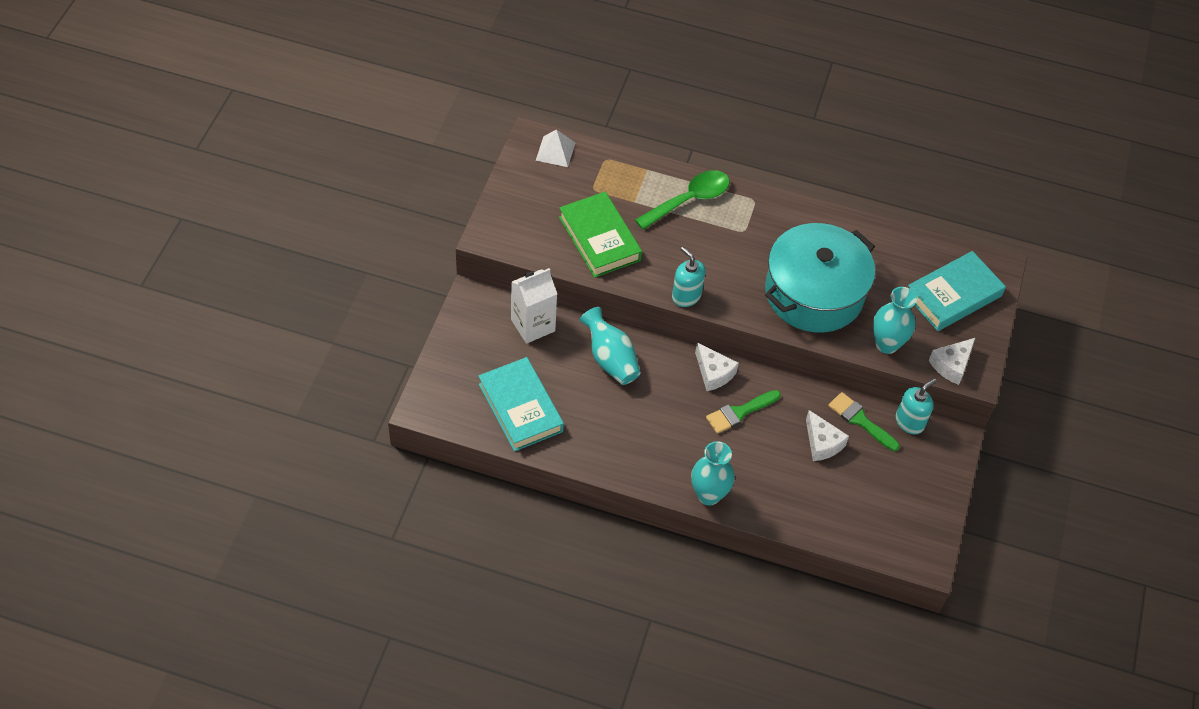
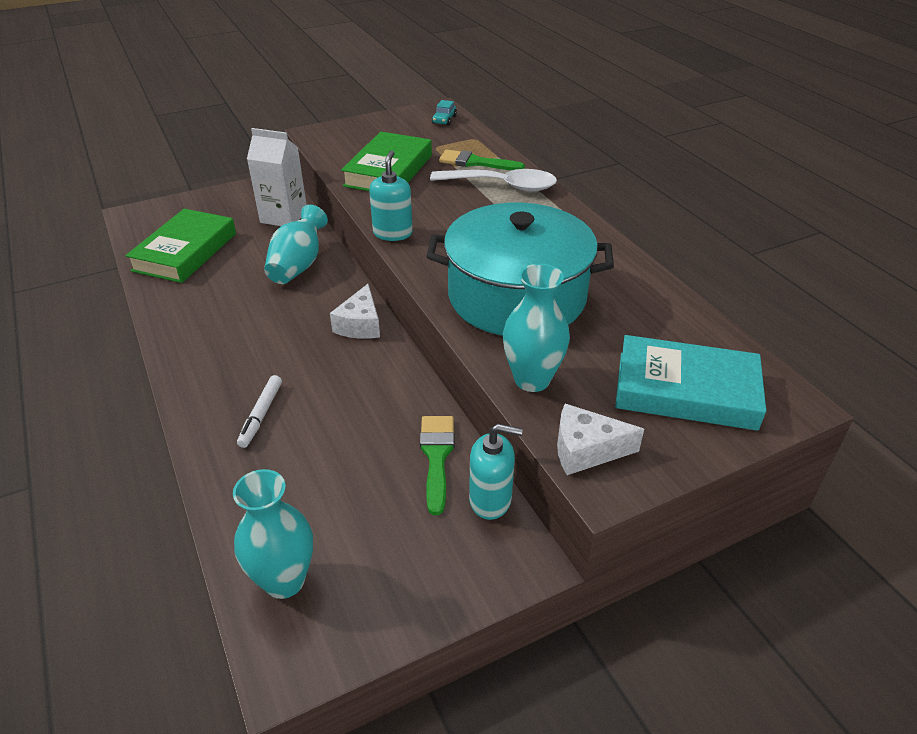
camera: 50 degrees right, 15 degrees down
turquoise book [478,357,564,451] -> green book [125,209,236,283]
white pyramid [536,129,575,167] -> turquoise car [432,100,457,126]
green spoon [635,170,729,230] -> white spoon [430,169,557,192]
turquoise vase [691,441,735,505] -> turquoise vase moved to [233,469,313,599]
green brush [706,390,781,434] -> green brush moved to [439,150,525,170]
white cheese [806,410,849,461] -> none
none -> white marker [237,375,282,448]

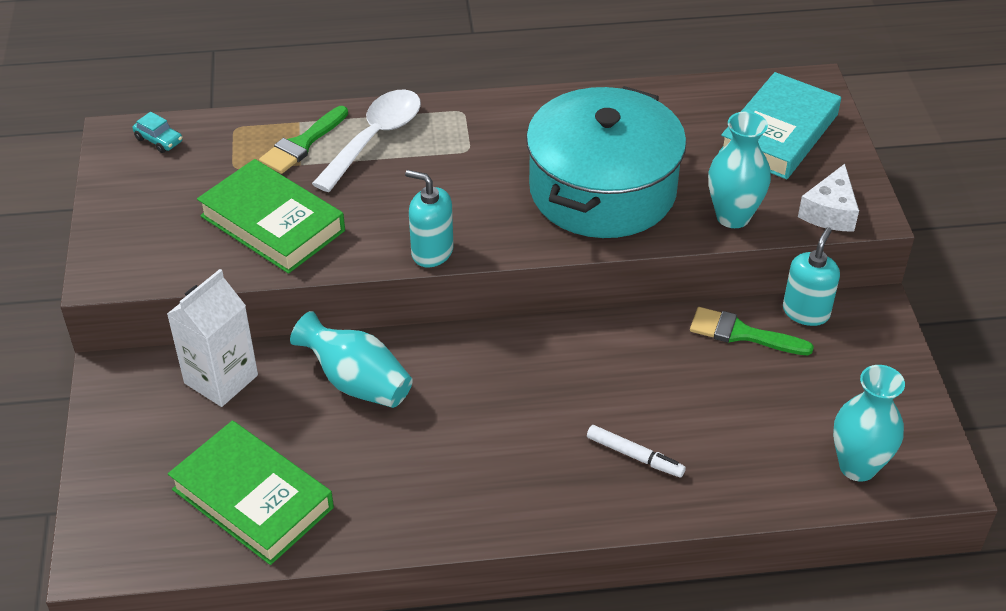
camera: 70 degrees left, 5 degrees up
white cheese [330,284,380,339] -> none

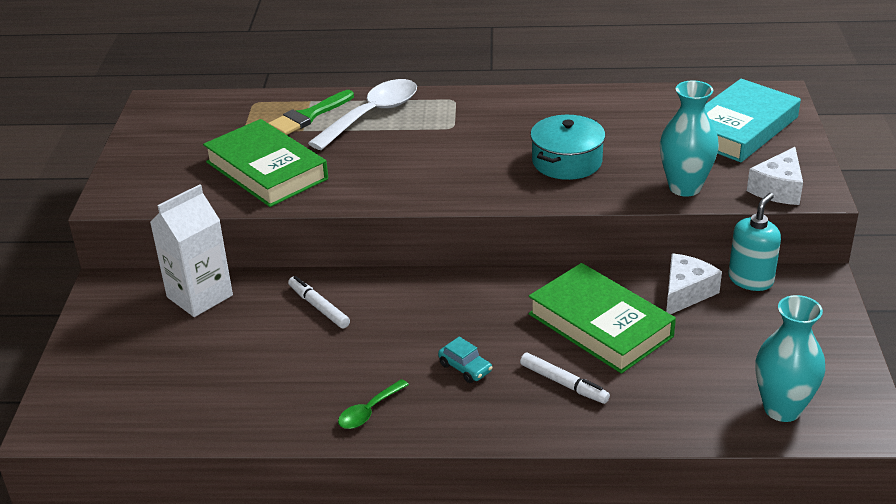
camera: 10 degrees right, 10 degrees down
turquoise car [133,112,183,153] -> turquoise car moved to [438,337,493,383]
green book [168,421,334,565] -> green book moved to [528,263,676,374]
turquoise vase [290,311,413,408] -> white marker [288,276,350,328]
turquoise soap dispenser [405,170,453,268] -> none
turquoise pot [526,86,686,238] -> turquoise pot [530,115,605,180], size x0.52
green brush [690,307,814,355] -> white cheese [666,253,722,314]
none -> green spoon [338,379,409,429]

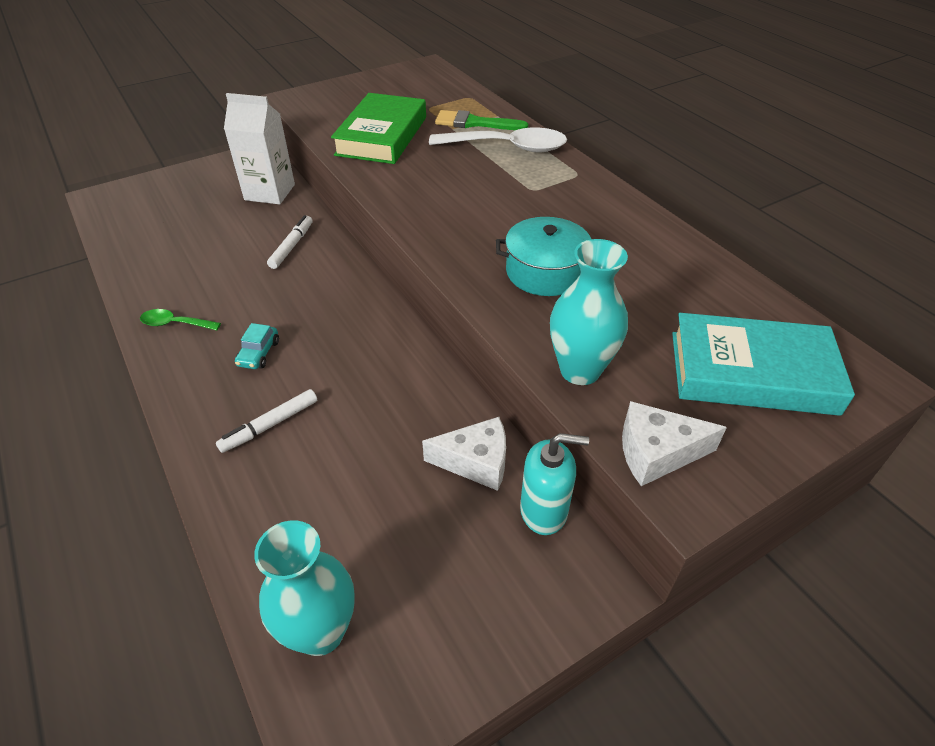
camera: 55 degrees right, 10 degrees up
white marker [520,353,610,404] -> white marker turned 45 degrees clockwise [216,389,317,453]
green book [528,263,676,374] -> none

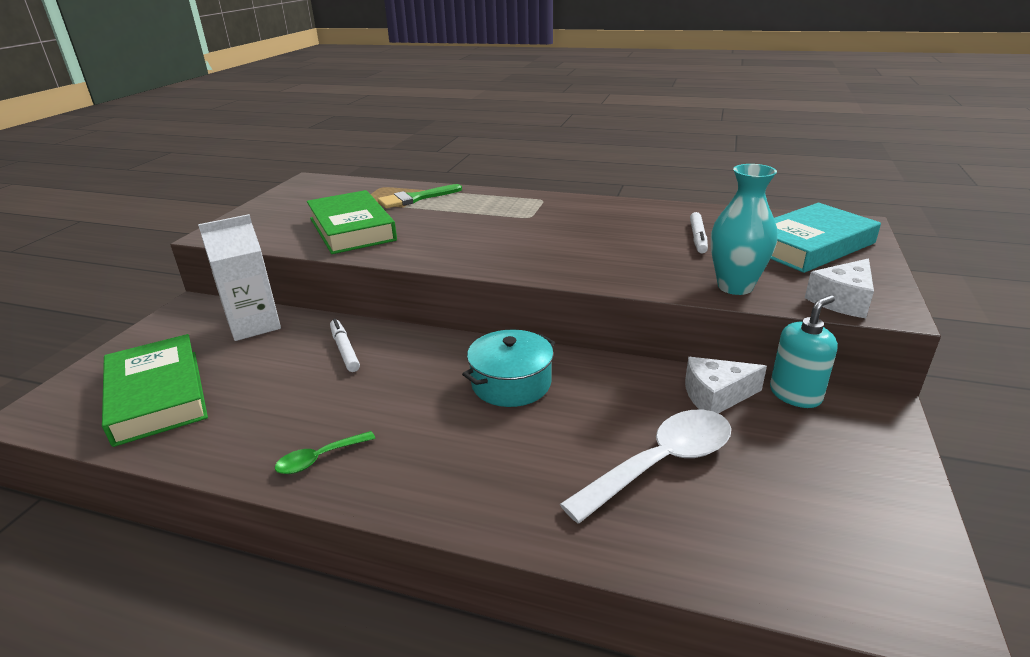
camera: 40 degrees left, 15 degrees down
white marker [216,389,317,453] -> white marker moved to [690,212,708,254]
turquoise car [235,323,279,369] -> none
turquoise vase [254,520,355,656] -> none
white cheese [422,417,506,491] -> white cheese turned 150 degrees counterclockwise [685,357,767,413]
white spoon [429,128,567,152] -> white spoon moved to [560,410,731,523]
turquoise pot [496,217,591,296] -> turquoise pot moved to [462,330,555,407]
none -> green book [102,334,208,447]

